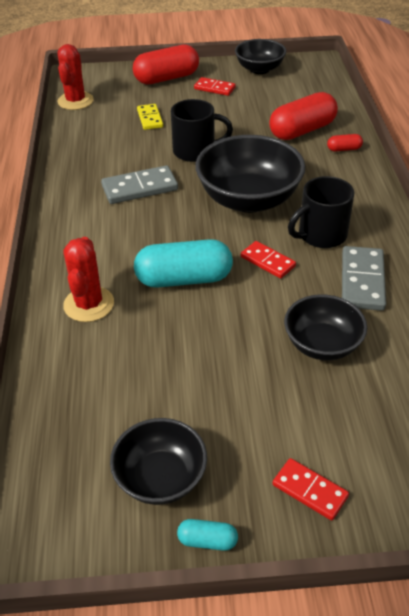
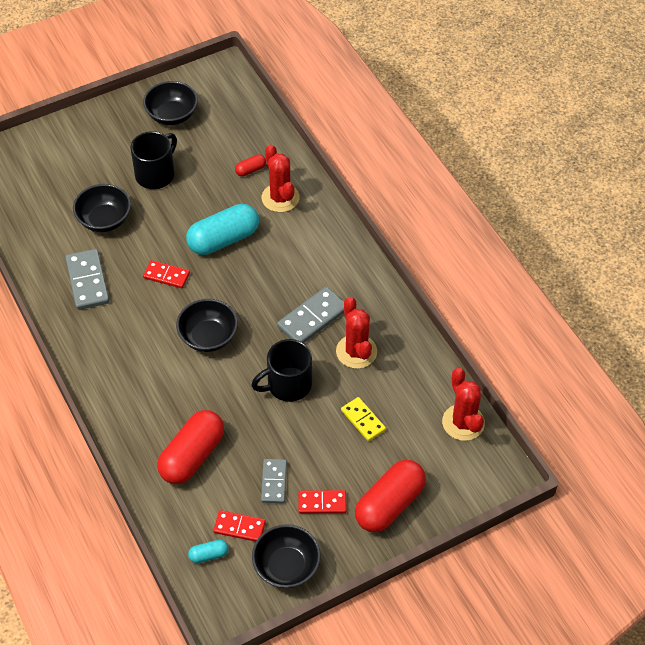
camera: 155 degrees right, 10 degrees up
turquoise capsule [177,519,238,551] -> turquoise capsule moved to [188,540,229,563]
black bowl [195,135,306,213] -> black bowl [176,299,238,352], size x0.61
red domino [272,458,349,521] -> red domino moved to [213,510,266,542]
black mug [288,176,354,248] -> black mug moved to [130,131,177,189]
red capsule [327,134,363,152] -> red capsule moved to [235,154,266,176]
none -> grey domino [261,459,287,503]
none -> red cactus [336,297,377,369]

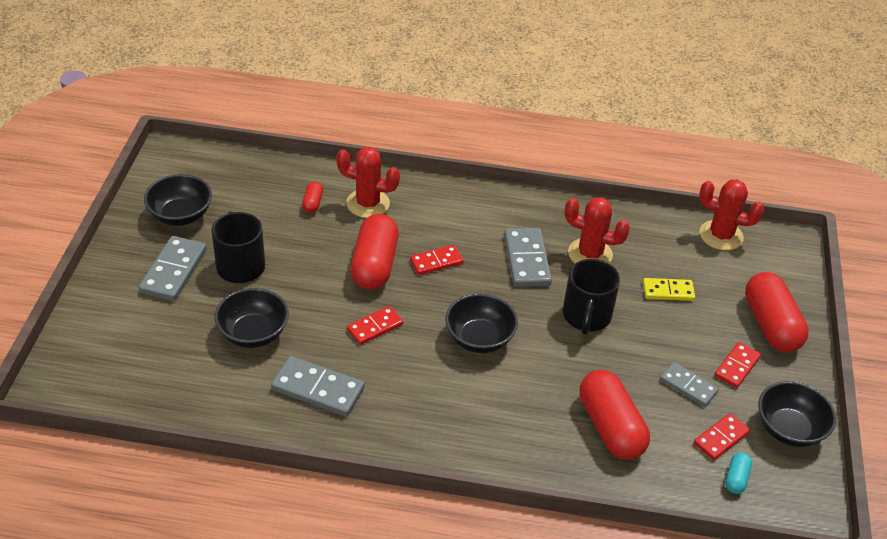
camera: 55 degrees left, 10 degrees down
turquoise capsule [186,204,259,255] -> red capsule [350,214,399,290]
none -> grey domino [138,236,207,301]
none -> red domino [410,245,463,275]

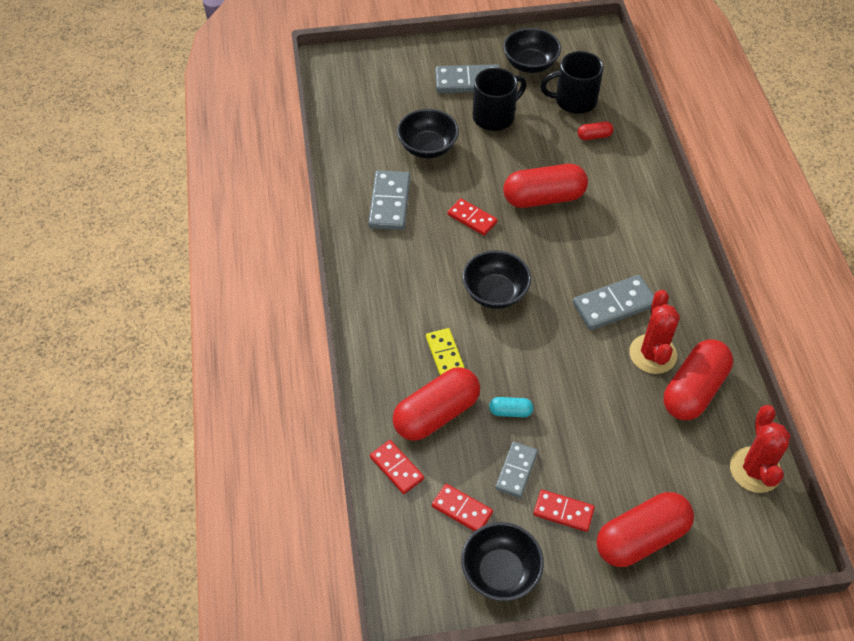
camera: 75 degrees right, 10 degrees up
red cactus [336,147,400,218] -> none
red domino [410,245,463,275] -> red domino moved to [370,440,424,494]
black mug [563,259,620,335] -> black mug moved to [540,51,604,114]
yellow domino [643,278,695,301] -> yellow domino moved to [426,328,465,375]
turquoise capsule [726,452,752,494] -> turquoise capsule moved to [489,397,534,417]
none -> red capsule [663,339,733,420]

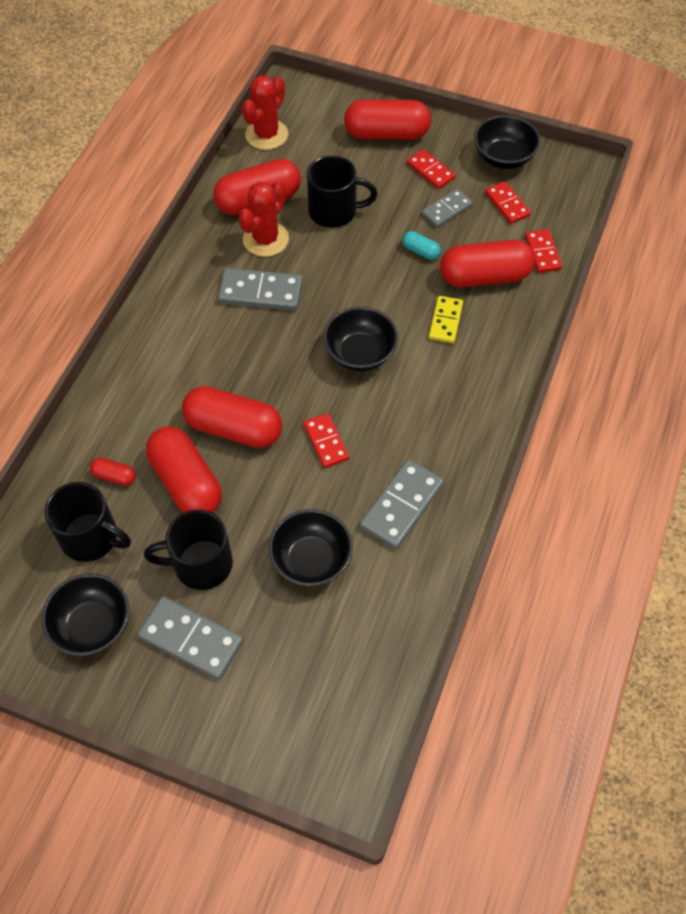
camera: 150 degrees left, 5 degrees up
none -> red capsule [146,427,222,513]
none -> black mug [307,155,377,228]

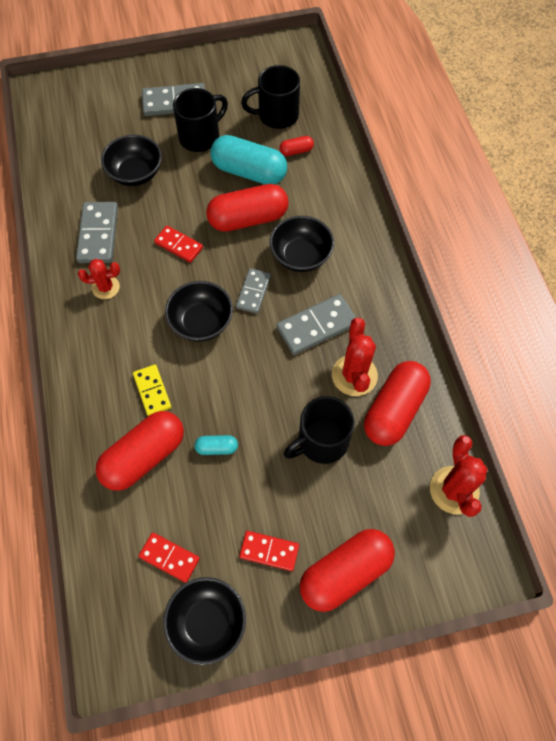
camera: 145 degrees right, 5 degrees up
black bowl [42,573,129,656] -> black bowl moved to [270,216,334,272]
red capsule [146,427,222,513] -> turquoise capsule [210,135,287,184]
grey domino [421,189,473,228] -> grey domino moved to [236,268,271,314]
red domino [525,229,562,273] -> none
none -> red cactus [78,259,120,299]

